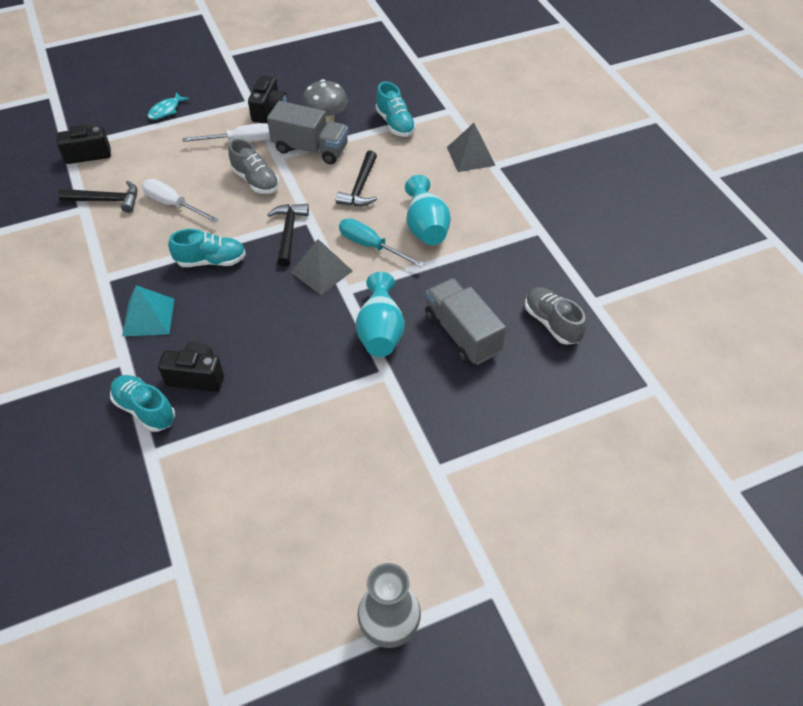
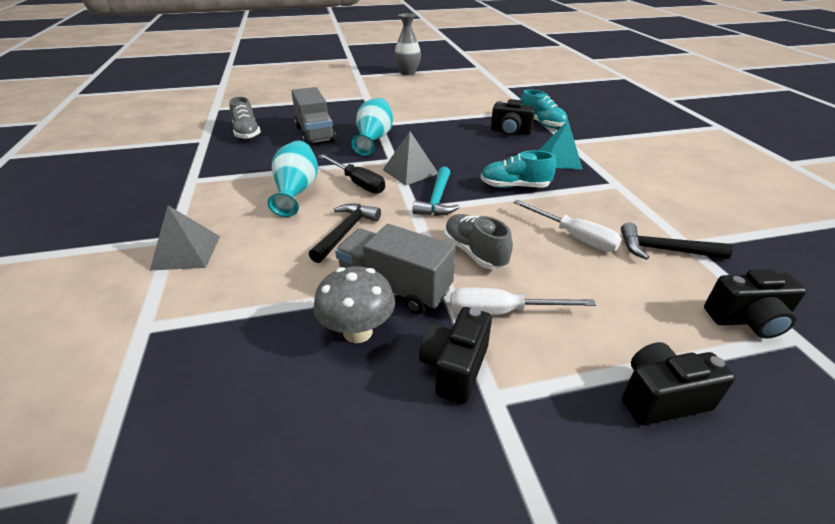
camera: 170 degrees left, 15 degrees down
turquoise fish [148,92,189,120] -> black camera [622,342,735,425]
black hammer [267,204,309,267] -> turquoise hammer [413,167,460,216]
turquoise screwdriver [339,218,424,268] -> black screwdriver [319,154,385,194]
turquoise shoe [376,82,416,137] -> none

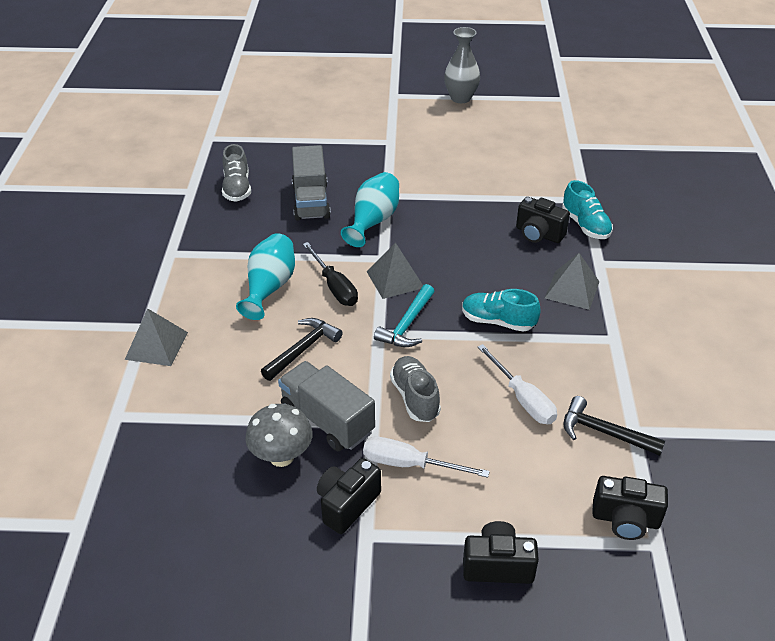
camera: 15 degrees right, 5 degrees up
turquoise pyramid [539,120,583,169] -> grey pyramid [545,253,599,310]

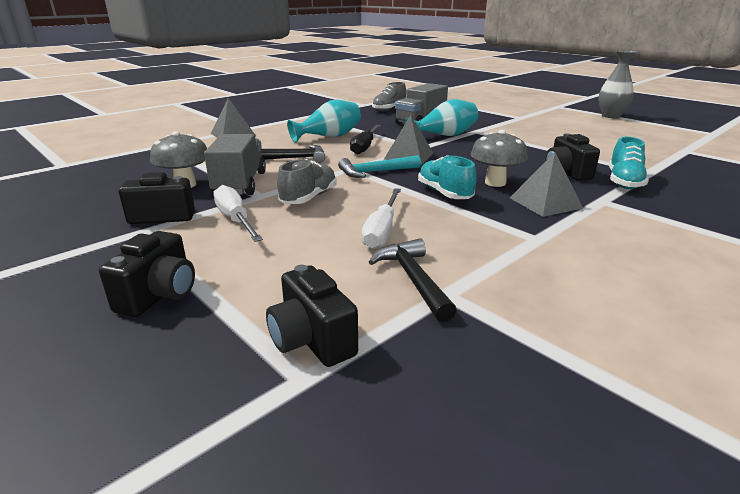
camera: 45 degrees right, 15 degrees down
black camera [463,521,539,584] -> black camera turned 60 degrees clockwise [99,231,195,317]
none -> grey mushroom [471,130,528,187]

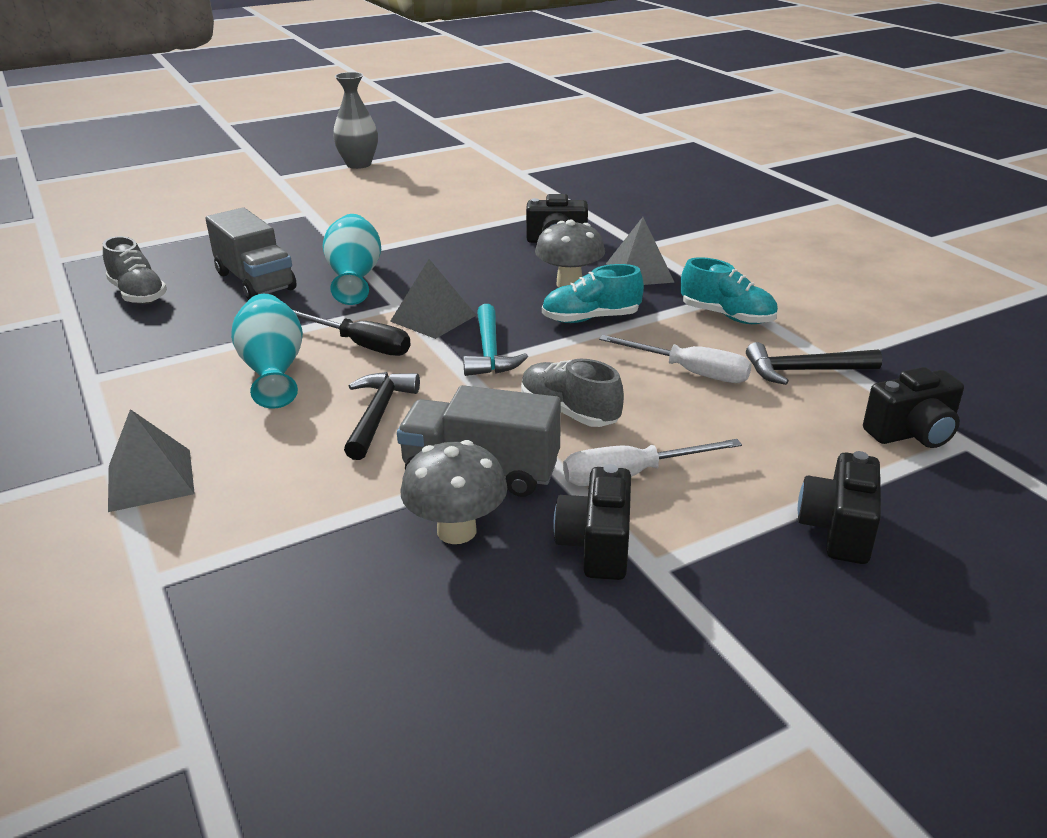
camera: 75 degrees left, 5 degrees up
black camera [99,231,195,317] -> black camera turned 105 degrees counterclockwise [798,451,881,564]
turquoise shoe [609,137,649,189] -> turquoise shoe moved to [681,257,778,324]

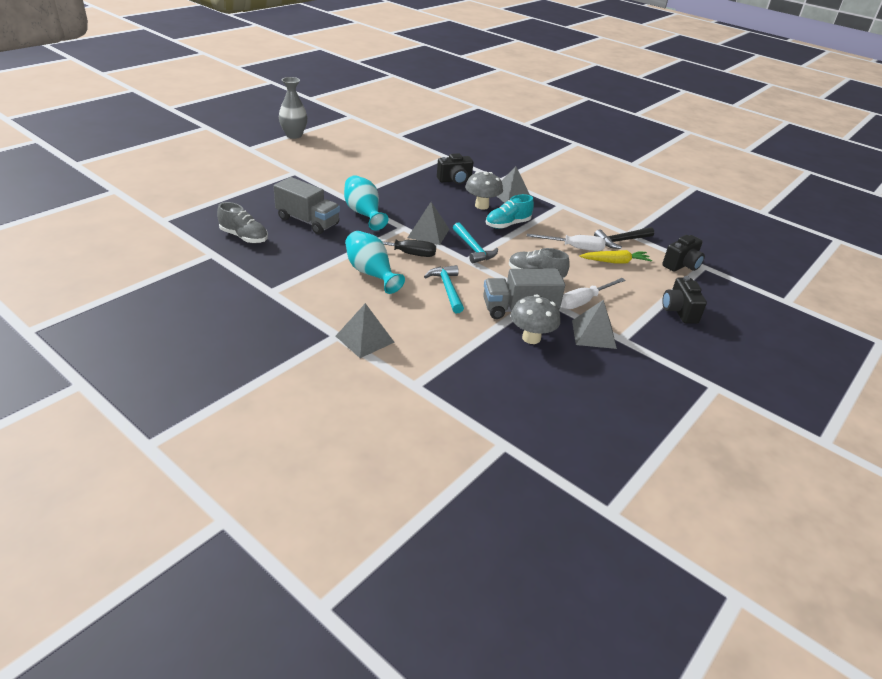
camera: 25 degrees left, 5 degrees up
black hammer [344,372,420,460] -> turquoise hammer [424,265,464,313]
black camera [553,464,631,580] -> grey pyramid [572,300,617,349]
turquoise shoe [681,257,778,324] -> none
none -> yellow carrot [580,250,652,263]

